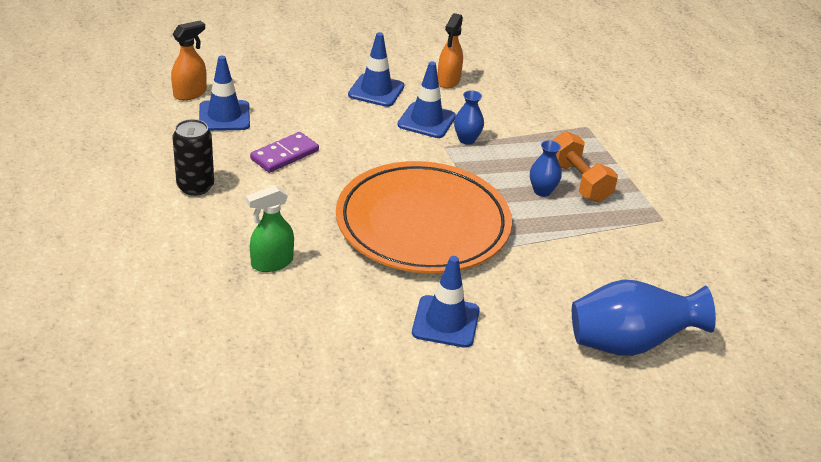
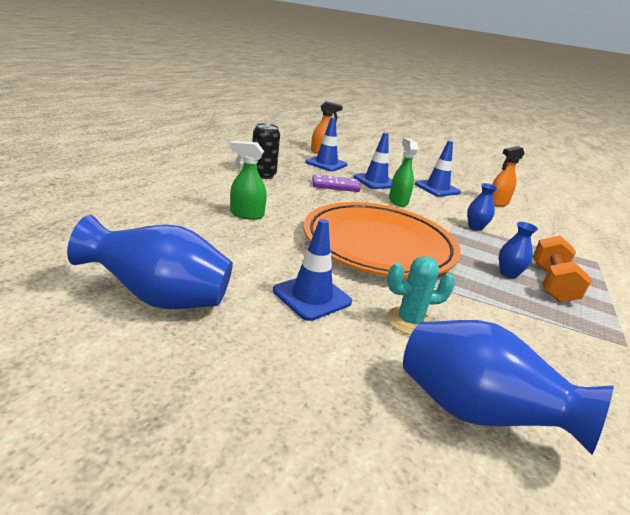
camera: 40 degrees right, 10 degrees down
blue traffic cone [398,62,456,138] -> blue traffic cone moved to [354,133,392,189]
none -> blue vase [67,215,233,309]
none -> turquoise cactus [387,256,455,335]
none -> green spray bottle [389,138,418,207]

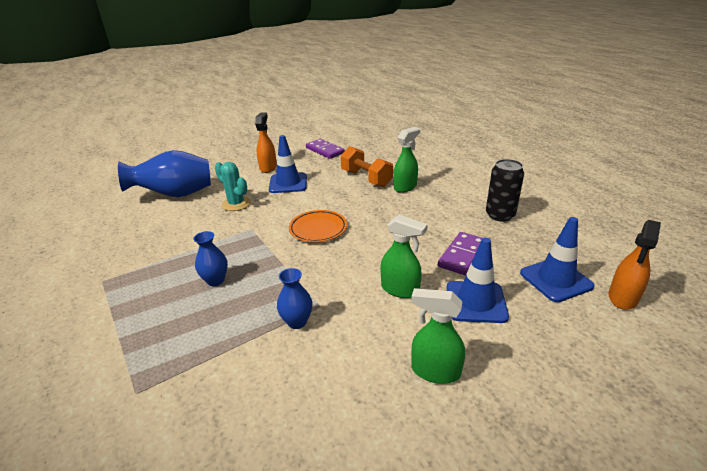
camera: 130 degrees right, 5 degrees up
blue vase [67,215,233,309] -> purple domino [306,139,345,159]
orange plate [304,202,461,278] -> orange plate [289,210,347,242], size x0.42
turquoise cactus [387,256,455,335] -> turquoise cactus turned 75 degrees counterclockwise [215,162,251,211]
blue traffic cone [415,141,461,197] -> green spray bottle [411,288,465,384]
orange spray bottle [492,146,524,206] -> orange spray bottle moved to [255,112,277,173]
orange dumbbell [533,235,592,303] -> orange dumbbell moved to [341,146,393,187]

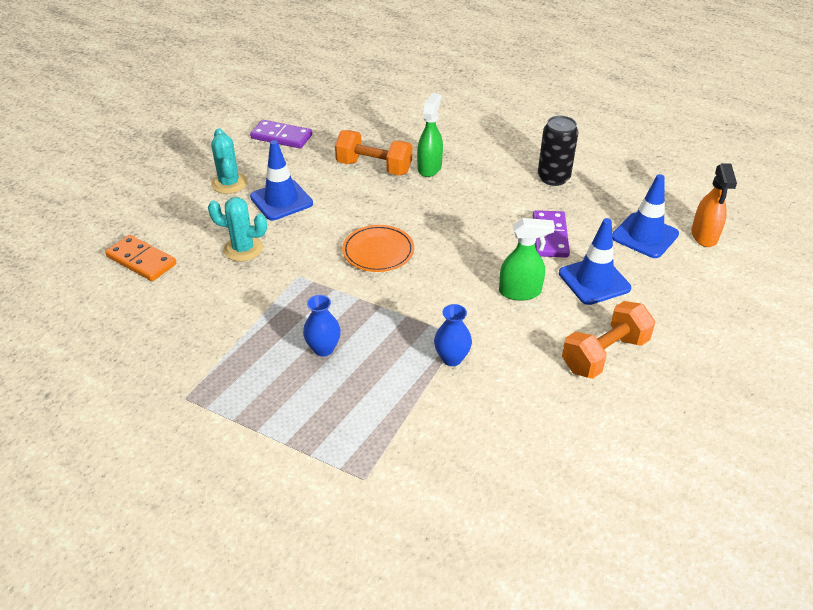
camera: 30 degrees left, 10 degrees up
blue vase [118,150,211,197] -> orange domino [105,235,176,281]
orange spray bottle [255,112,277,173] -> turquoise cactus [211,128,247,194]
green spray bottle [411,288,465,384] -> orange dumbbell [562,301,655,379]

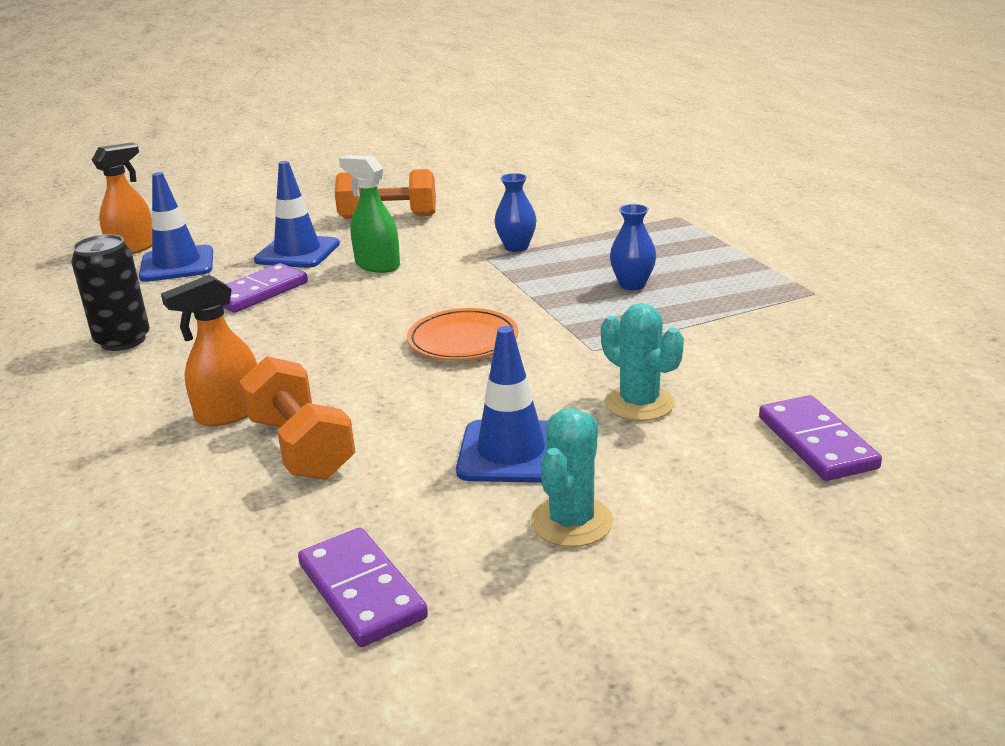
camera: 140 degrees left, 15 degrees down
orange domino [105,235,176,281] -> purple domino [759,395,882,481]
green spray bottle [417,93,443,177] -> orange spray bottle [161,275,257,426]

